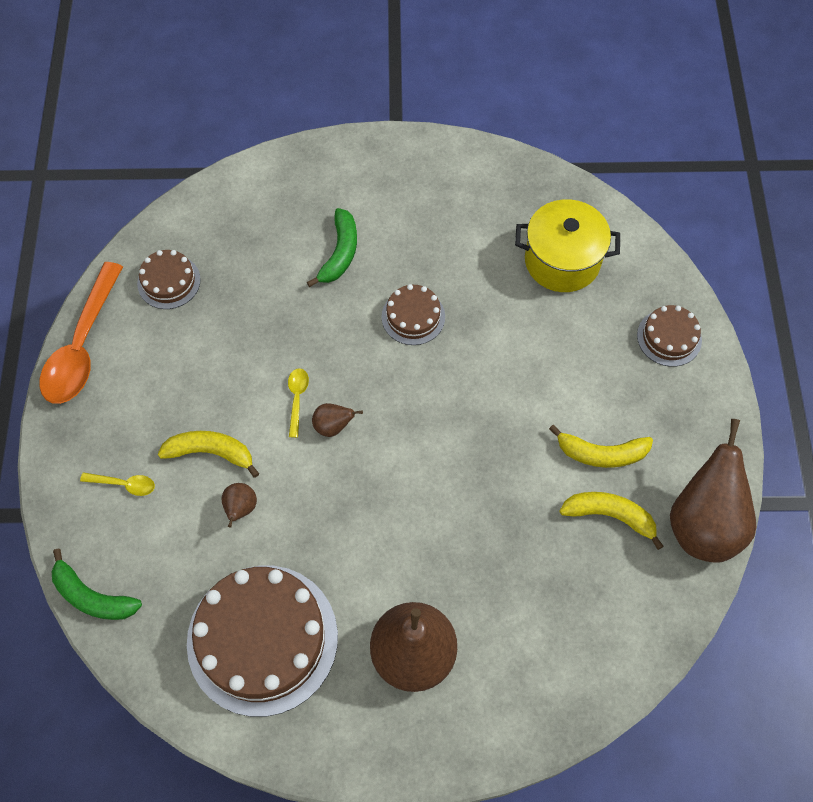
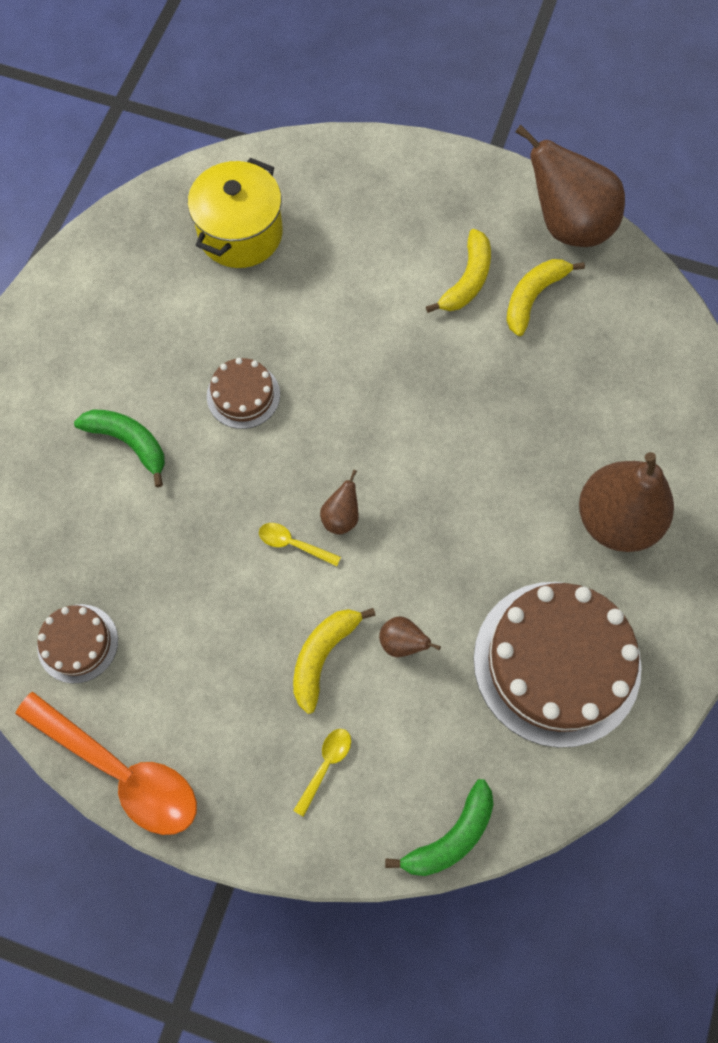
camera: 70 degrees left, 5 degrees up
brown cake [637,305,702,367] -> none

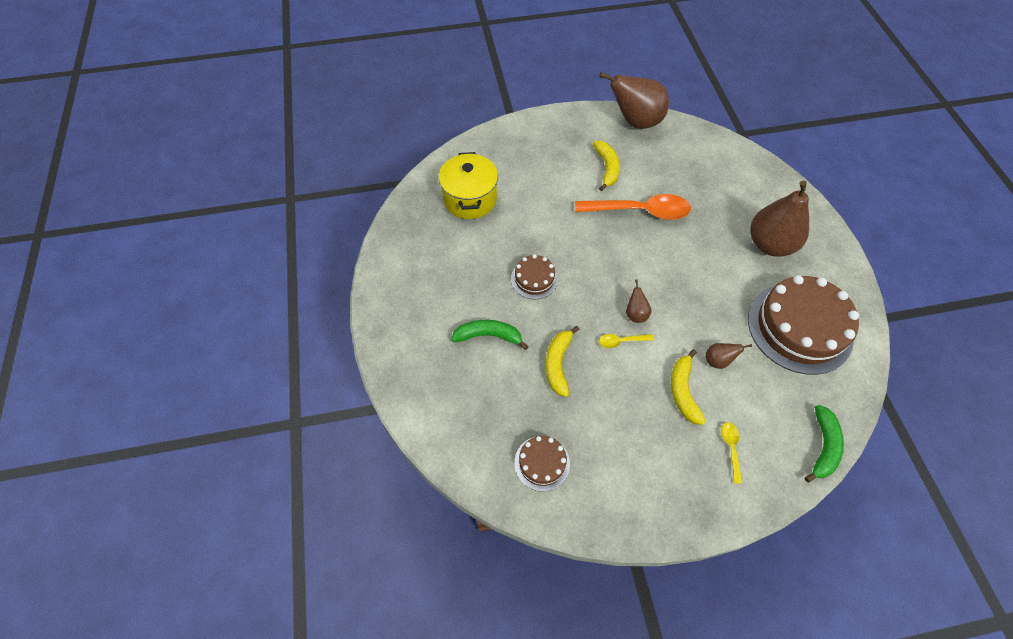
camera: 30 degrees left, 10 degrees down
orange spoon [16,692,197,835] -> orange spoon moved to [575,194,691,220]
yellow banana [506,259,585,336] -> yellow banana moved to [546,326,580,397]

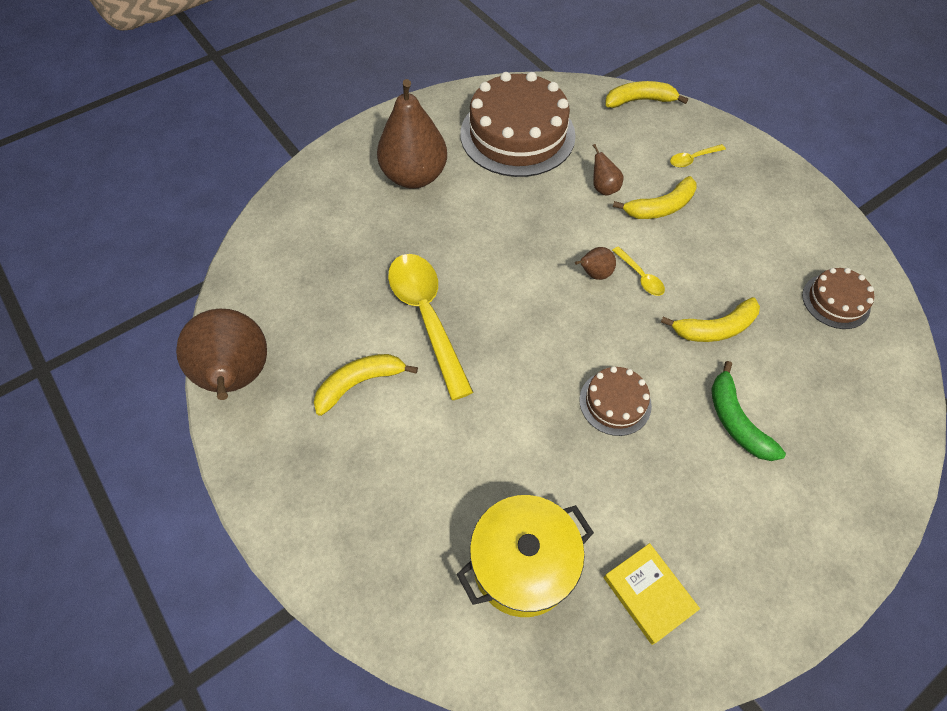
camera: 115 degrees left, 0 degrees up
orange spoon [575,194,691,220] -> yellow spoon [388,254,474,400]
green banana [805,405,844,483] -> yellow banana [605,81,688,108]
none -> yellow book [604,543,700,645]

